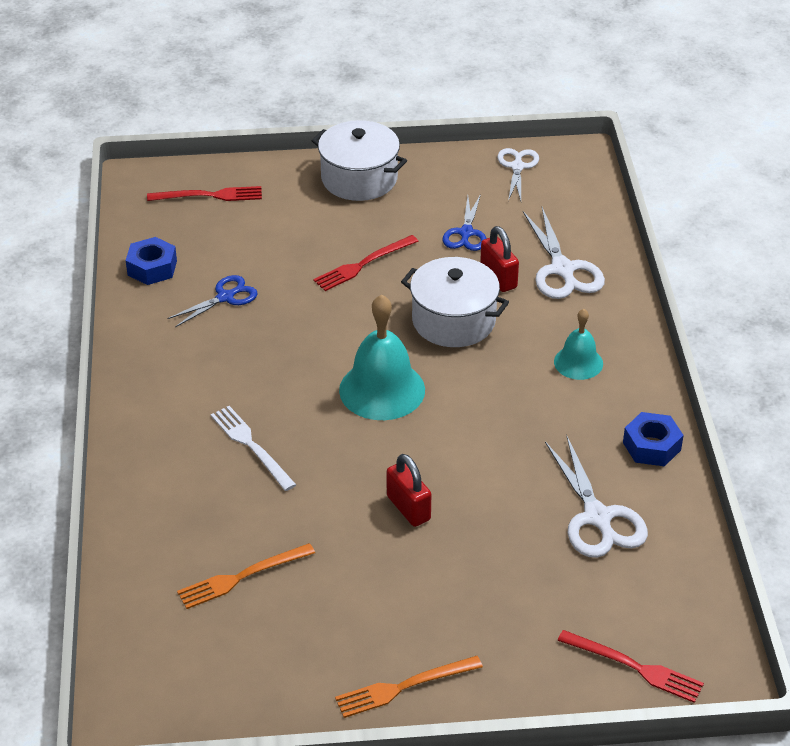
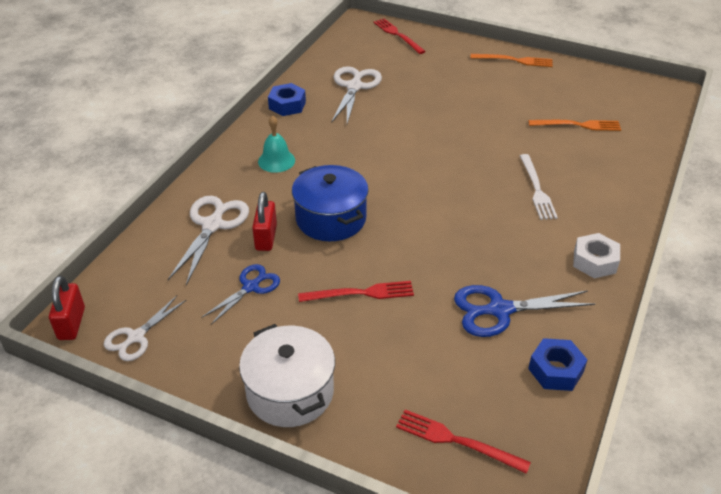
camera: 150 degrees left, 0 degrees up
blue scissors [167,275,258,327] -> blue scissors [454,285,595,337], size x1.53
turquoise bell [339,294,425,420] -> none
red padlock [387,454,431,527] -> red padlock moved to [49,276,85,340]
white pot [401,257,509,347] -> blue pot [292,165,369,241]
none -> white nut [573,233,620,279]

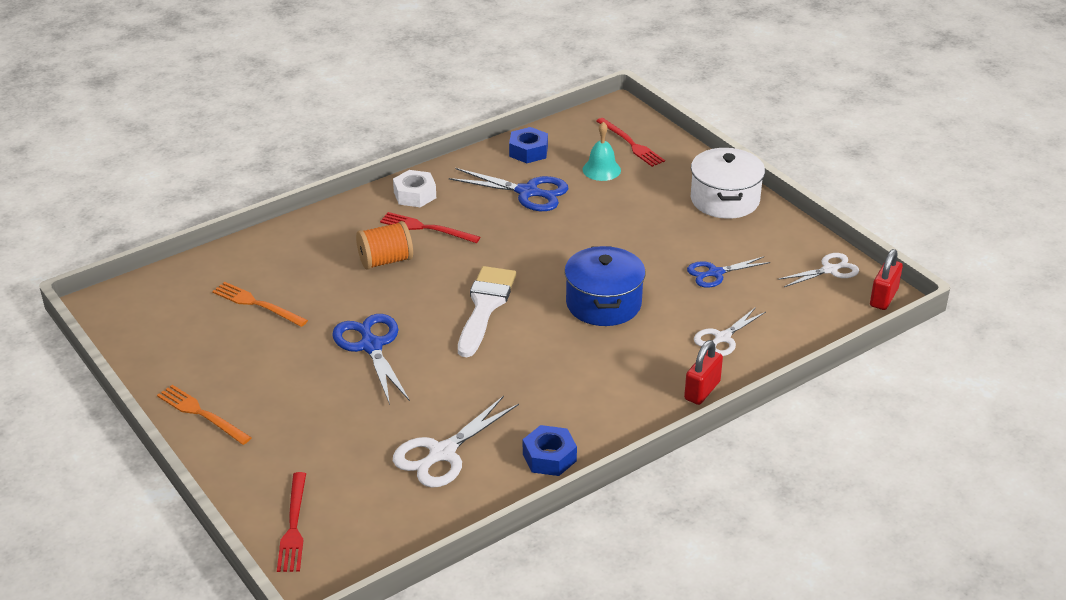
camera: 150 degrees left, 5 degrees down
white scissors [168,196,249,285] -> white scissors [694,307,766,356], size x0.65
red padlock [252,192,277,251] -> red padlock moved to [684,340,723,405]
turquoise bell [258,115,295,173] -> turquoise bell moved to [582,122,621,181]
red fork [298,281,414,302] -> red fork moved to [380,212,480,243]
white fork [520,154,558,220] -> orange spool [356,221,413,270]
none -> blue scissors [332,314,410,405]
none -> white brush [458,266,516,357]

